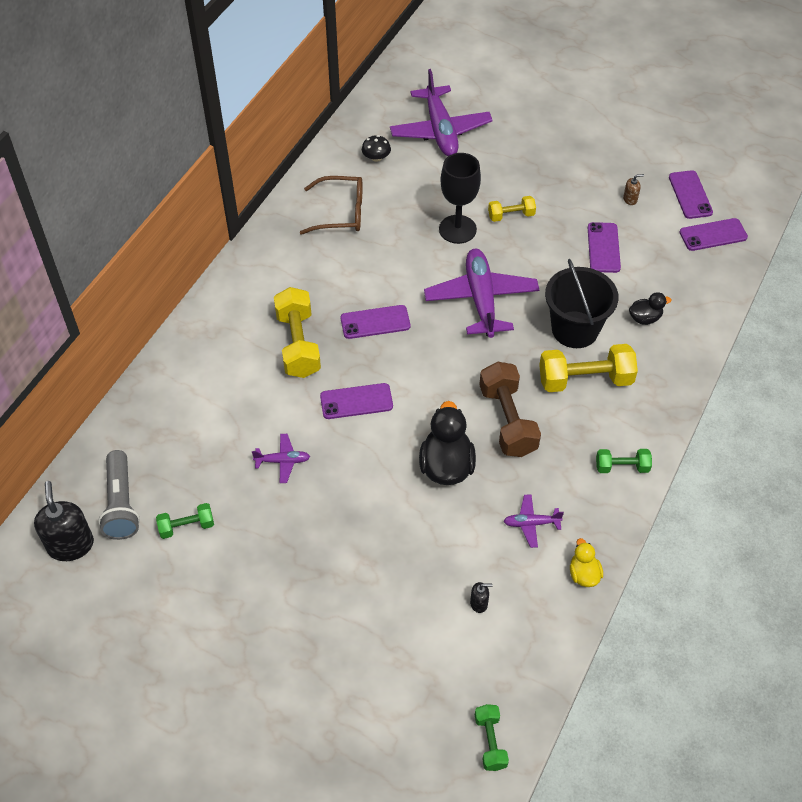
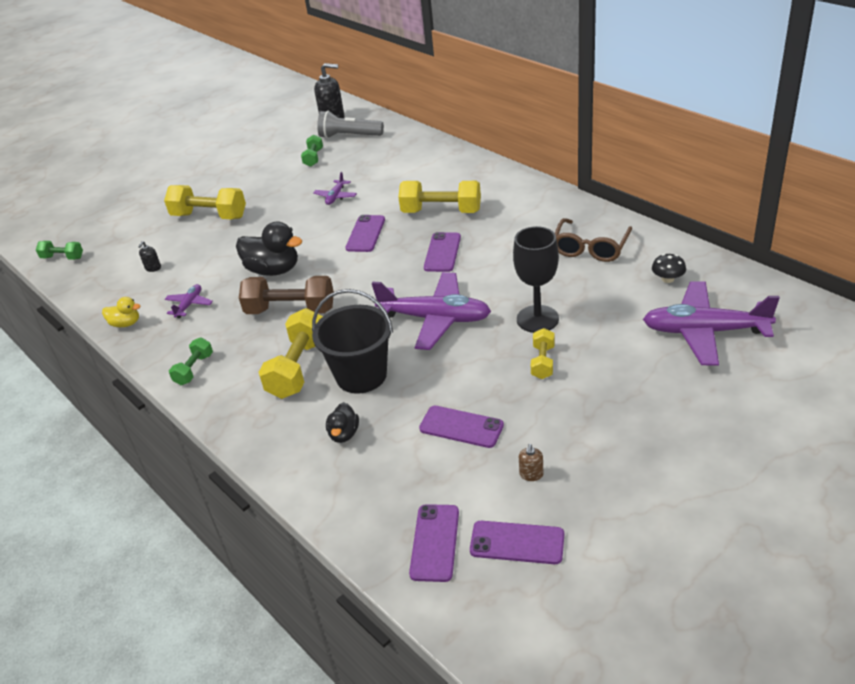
camera: 115 degrees right, 15 degrees down
none -> yellow dumbbell [164,185,246,219]

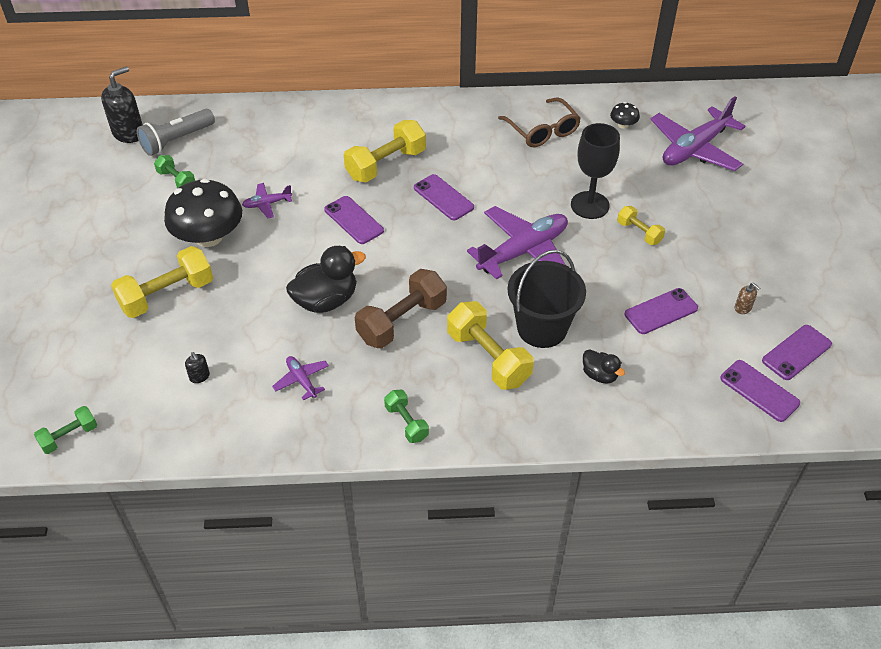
camera: 55 degrees left, 10 degrees up
yellow duck [102,297,141,327] -> none
purple plane [313,172,357,205] -> purple plane turned 105 degrees clockwise [242,183,292,218]
none -> black mushroom [164,179,242,247]

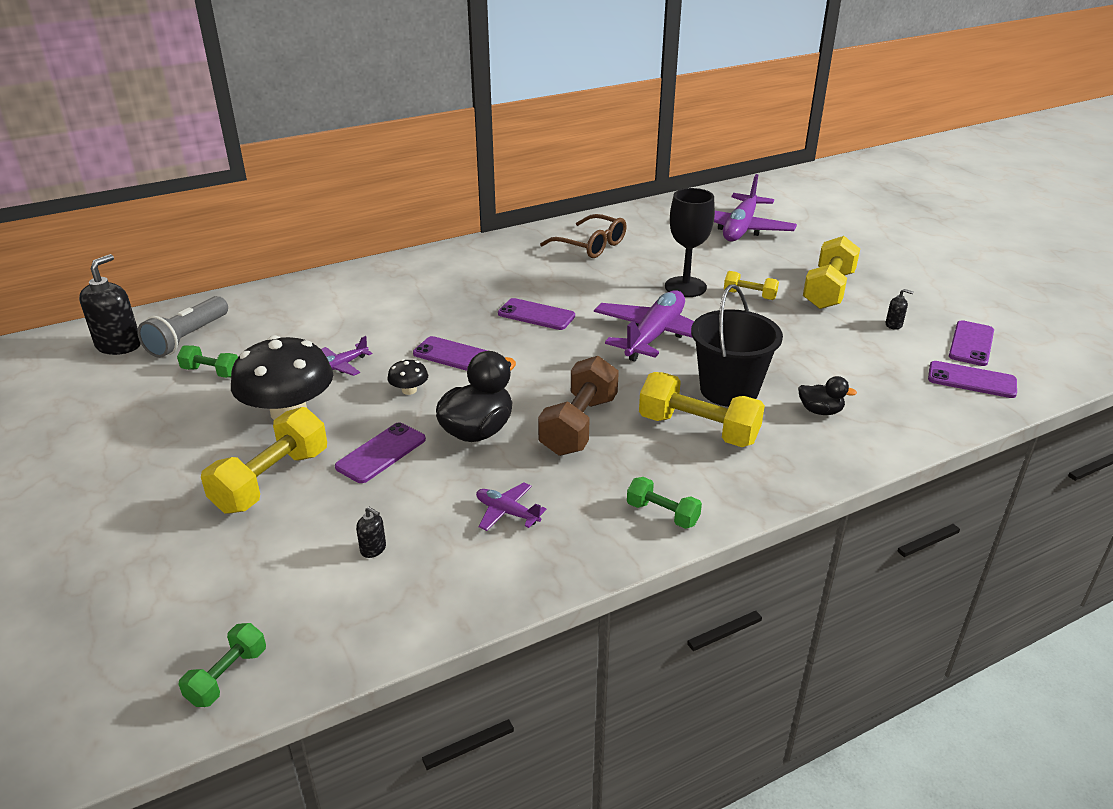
camera: 25 degrees left, 15 degrees down
yellow dumbbell [344,120,426,182] -> yellow dumbbell moved to [803,236,860,309]
black mushroom [610,102,640,129] -> black mushroom moved to [387,359,428,395]
purple phone [624,288,698,334] -> purple phone moved to [335,422,426,483]
brown soap dispenser [735,283,761,314] -> black soap dispenser [886,289,913,330]

